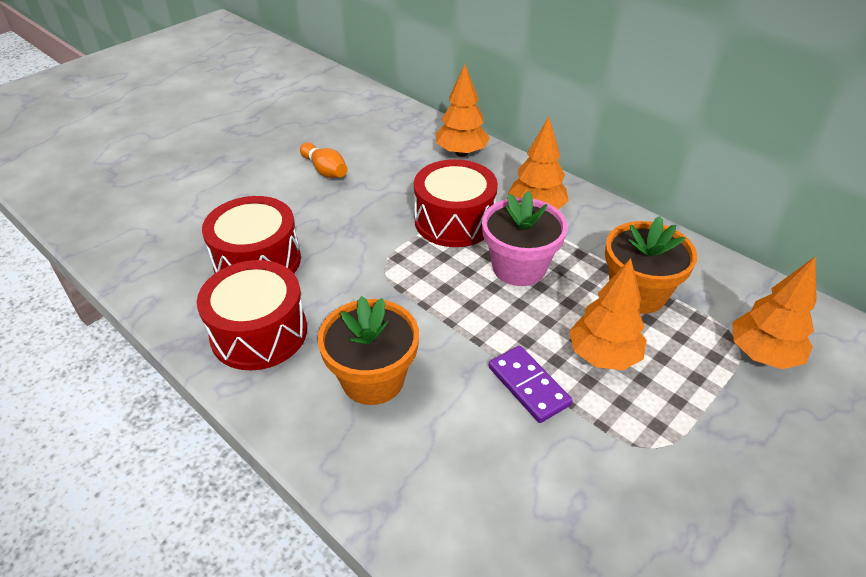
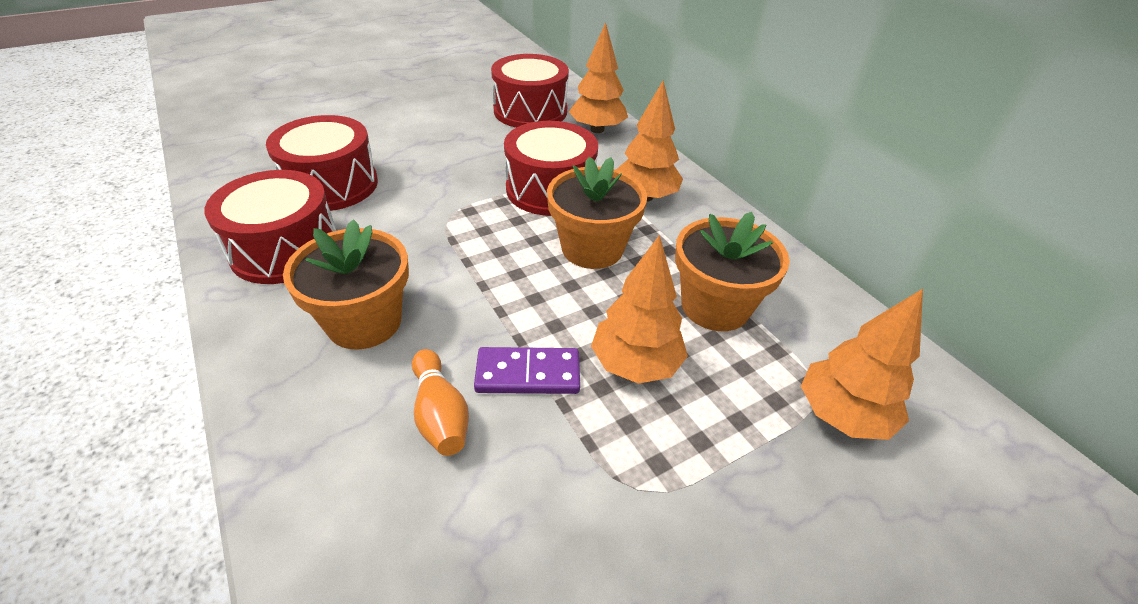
camera: 15 degrees right, 0 degrees up
orange bowling pin [300,142,347,178] -> orange bowling pin moved to [412,349,469,456]
pink flower pot [482,191,568,286] -> orange flower pot [547,157,647,269]
purple domino [489,346,573,423] -> purple domino turned 75 degrees counterclockwise [474,347,580,394]
none -> red drum [491,54,569,128]

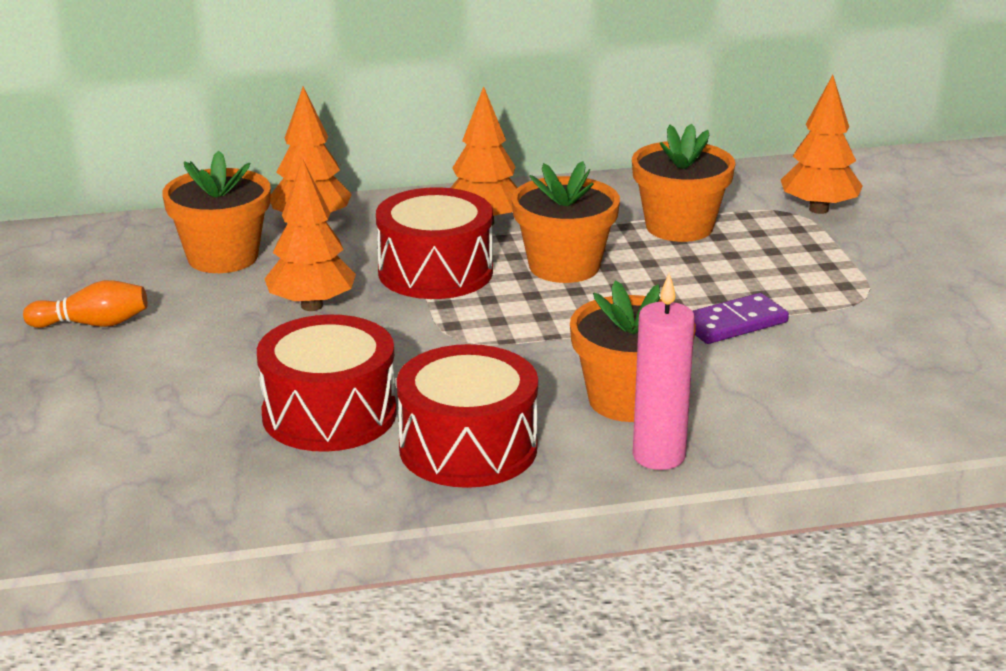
camera: 70 degrees left, 15 degrees down
orange bowling pin [412,349,469,456] -> orange bowling pin moved to [23,280,148,328]
purple domino [474,347,580,394] -> purple domino turned 45 degrees clockwise [693,293,789,344]
red drum [491,54,569,128] -> orange flower pot [162,151,271,273]
orange tree [591,235,688,384] -> orange tree moved to [265,158,356,311]
none -> pink candle [633,273,695,470]

